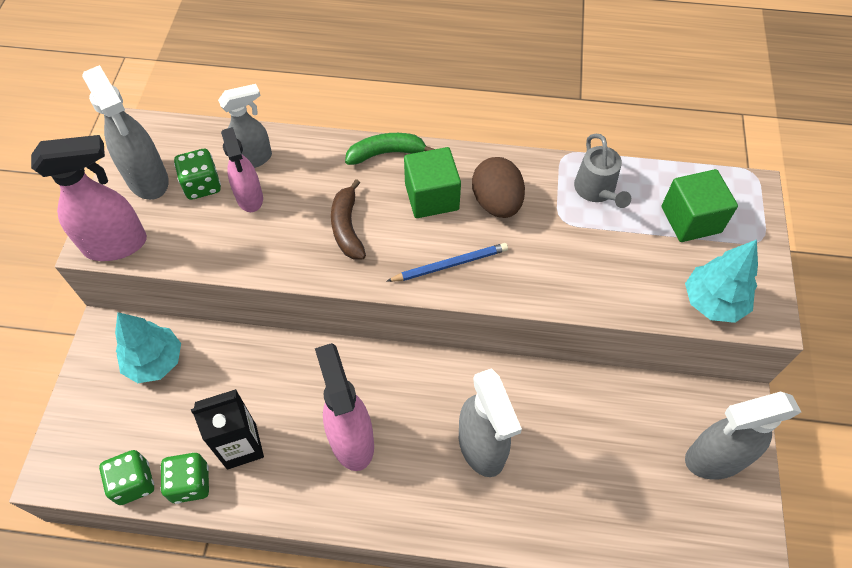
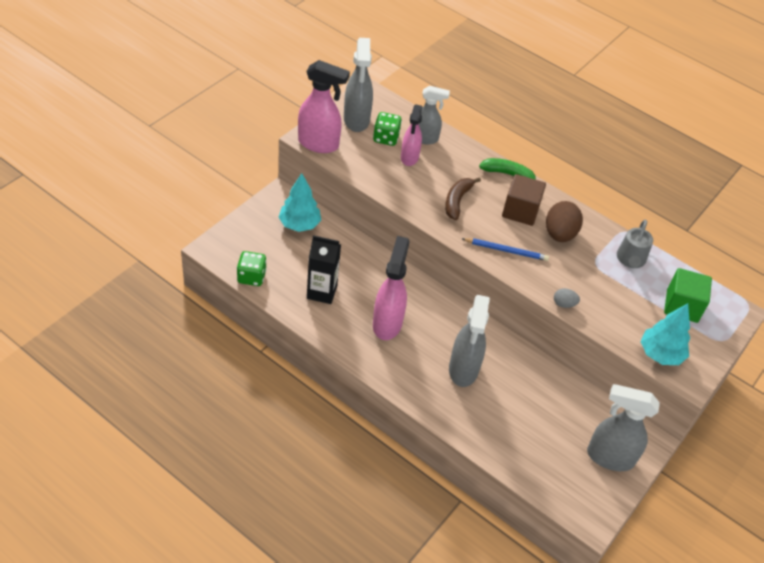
camera: 25 degrees right, 10 degrees down
green dice [160,453,209,504] -> none
green cube [404,147,461,218] -> brown cube [502,174,546,226]
none -> grey egg [554,288,580,308]

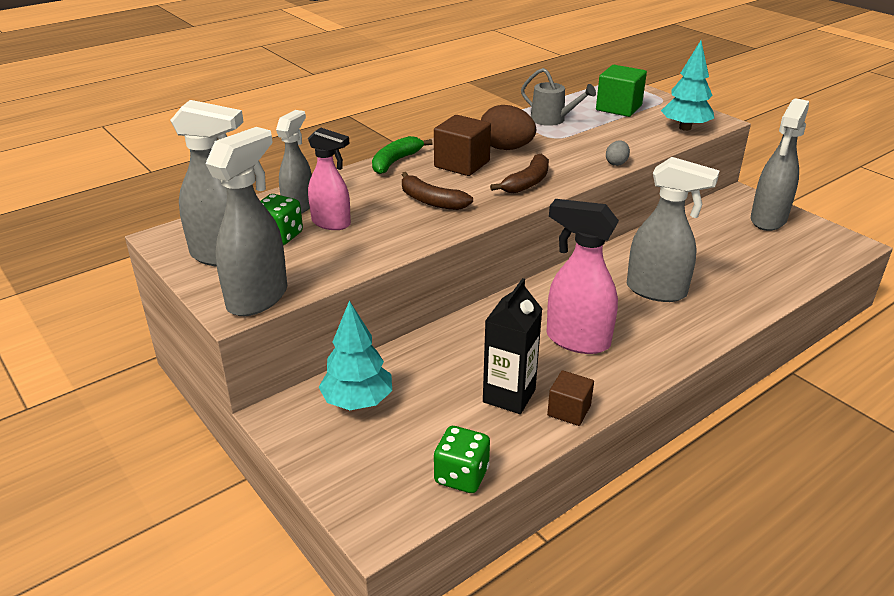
camera: 70 degrees left, 15 degrees down
pink spray bottle [298,60,350,153] -> grey spray bottle [205,127,287,316]
blue pencil [461,238,549,261] -> brown banana [490,154,549,193]
none -> brown cube [547,370,594,426]

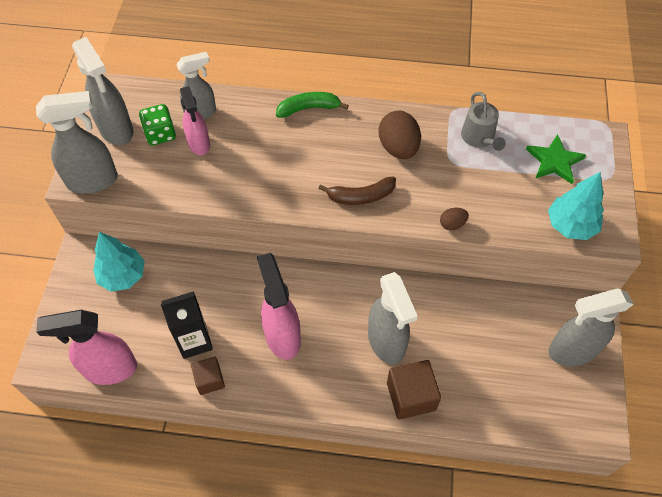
camera: 45 degrees right, 25 degrees up
brown banana [402,172,473,210] -> none
brown cube [434,115,491,176] -> brown cube moved to [387,360,441,420]
green dice [434,426,490,493] -> pink spray bottle [36,310,137,385]
green cube [596,65,647,117] -> green star [526,134,586,184]
grey egg [606,140,630,166] -> brown egg [440,208,469,230]

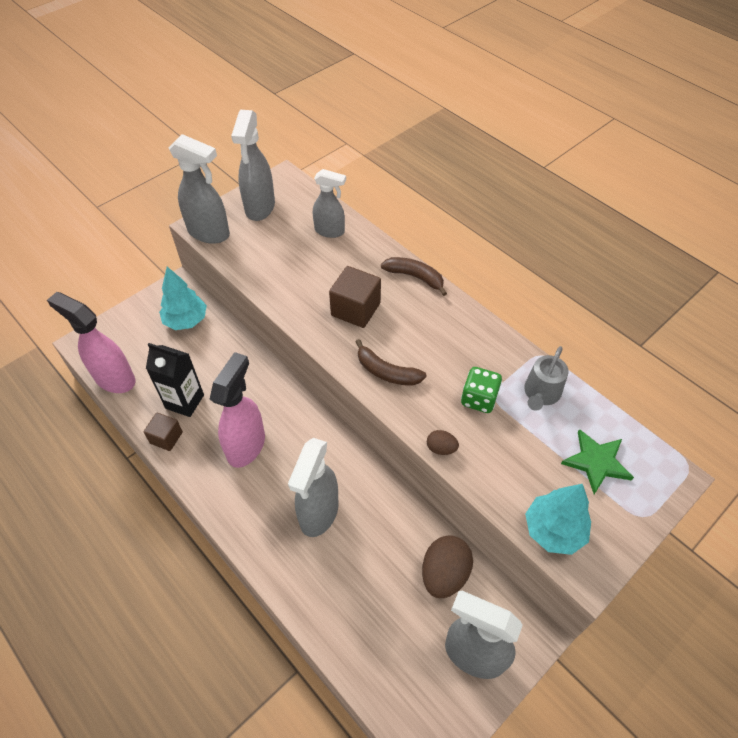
camera: 40 degrees right, 5 degrees down
green dice [139,104,176,145] -> green dice moved to [461,367,502,413]
pink spray bottle [180,86,210,155] -> none
green banana [276,92,349,118] -> brown banana [381,257,447,296]
brown egg [379,110,421,159] -> brown egg moved to [422,535,473,598]
brown cube [387,360,441,420] -> brown cube moved to [329,266,381,328]

